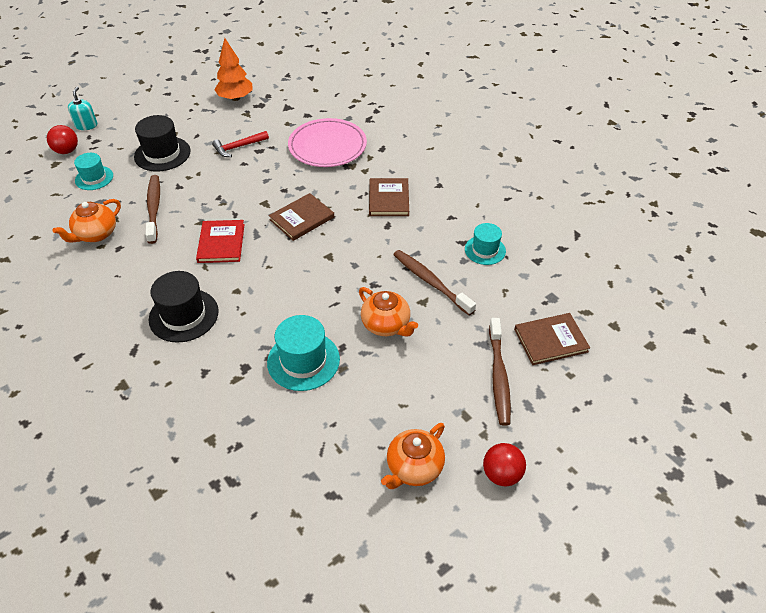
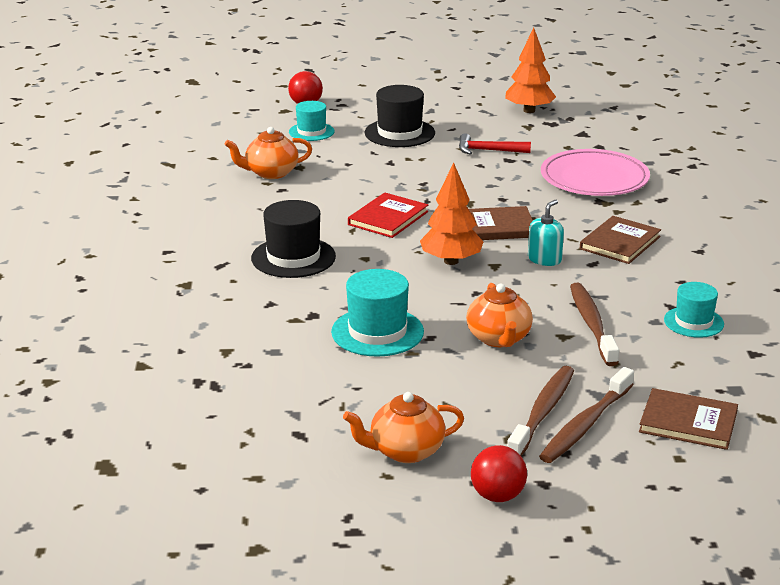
camera: 35 degrees right, 20 degrees down
turquoise soap dispenser [68,87,97,130] -> turquoise soap dispenser moved to [528,200,564,266]
brown toothbrush [146,175,160,244] -> brown toothbrush moved to [507,366,574,456]
none -> orange tree [420,163,483,265]

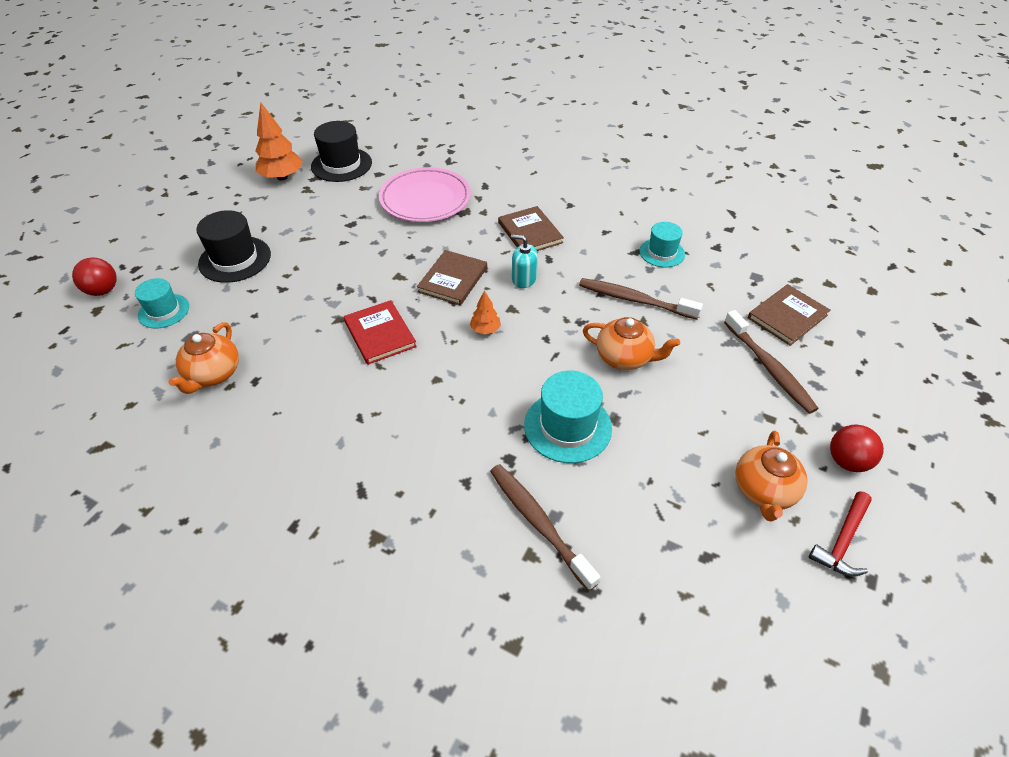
camera: 60 degrees left, 20 degrees up
black hat [251,200,336,278] -> black hat moved to [311,121,372,182]
orange tree [420,163,483,265] -> orange tree [470,290,501,334], size x0.53
red hammer [459,133,531,155] -> red hammer moved to [809,491,872,577]
brown toothbrush [507,366,574,456] -> brown toothbrush moved to [490,464,600,591]
turquoise soap dispenser [528,200,564,266] -> turquoise soap dispenser turned 45 degrees counterclockwise [511,234,538,288]

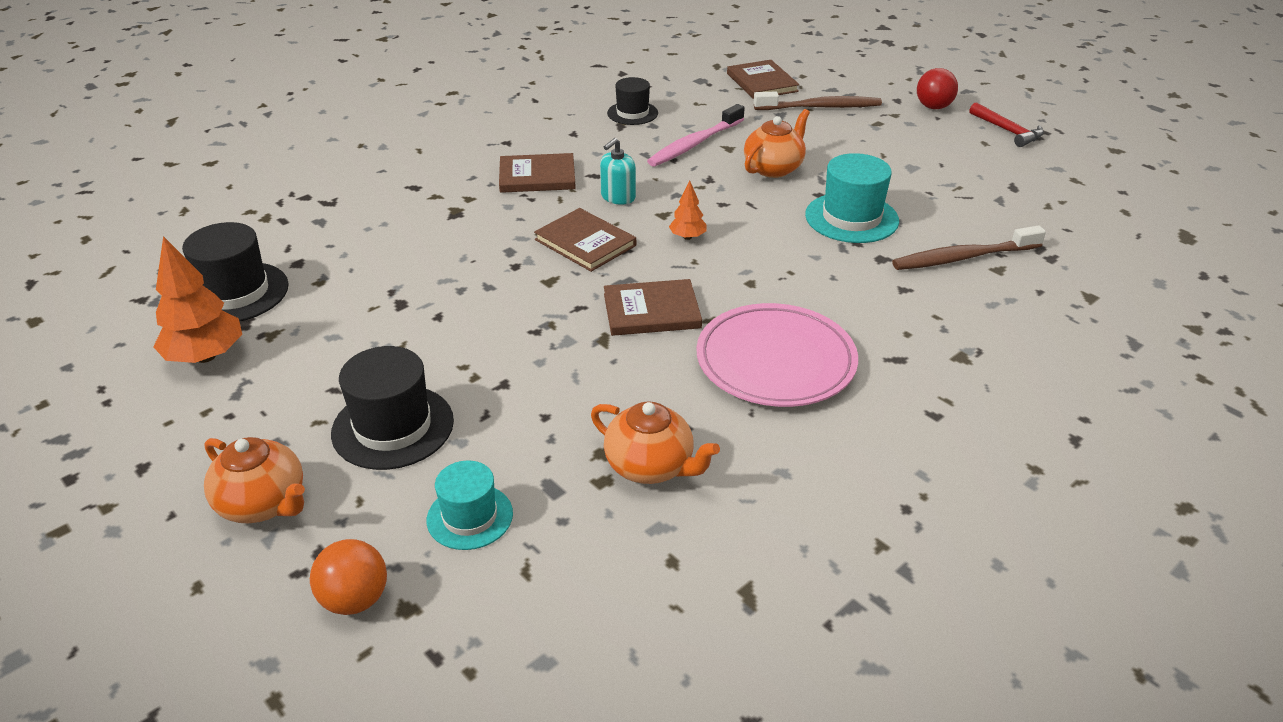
camera: 70 degrees left, 10 degrees down
red ball [72,257,117,296] -> orange ball [310,539,387,615]
red book [344,300,417,365] -> brown book [604,279,702,336]
pink plate [379,167,471,222] -> pink plate moved to [696,303,858,407]
brown toothbrush [579,278,703,319] -> pink toothbrush [647,104,745,166]
turquoise hat [640,222,685,267] -> black hat [607,77,658,125]
orange teapot [735,431,807,522] -> orange teapot moved to [204,437,305,523]

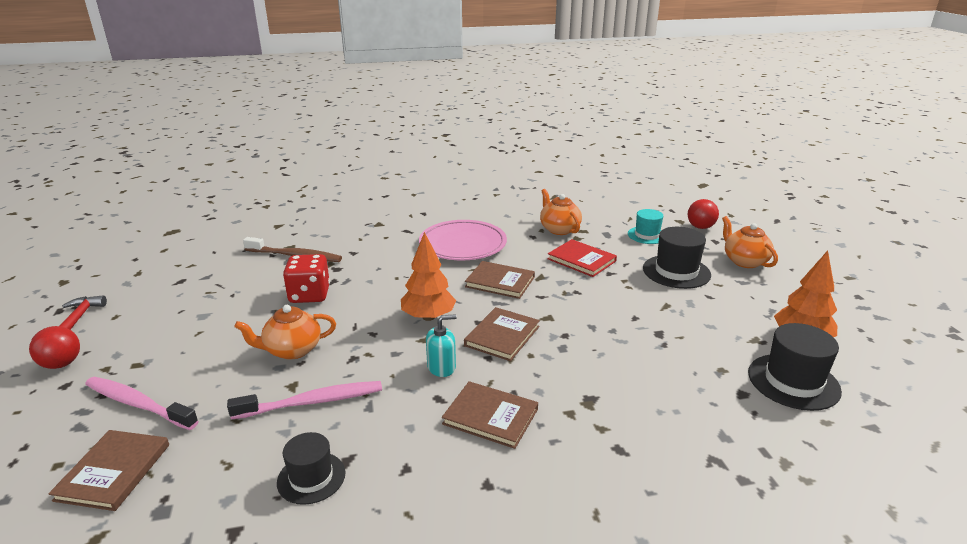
camera: 150 degrees left, 10 degrees down
orange ball [310,539,387,615] -> red ball [688,199,719,229]
brown book [534,208,636,272] -> brown book turned 45 degrees clockwise [464,307,540,361]
orange tree [669,180,707,240] -> orange tree [401,232,456,321], size x1.87
brown toothbrush [754,91,882,110] -> pink toothbrush [85,377,199,430]
turquoise hat [805,153,899,243] -> red dice [283,254,330,303]
none -> red book [547,239,617,277]

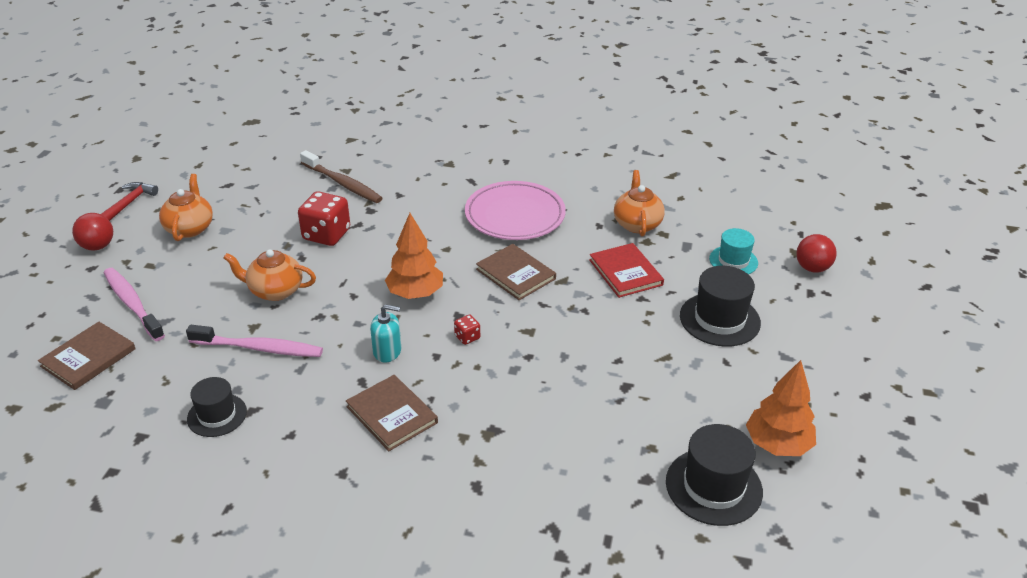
camera: 25 degrees right, 10 degrees up
brown book [464,307,540,361] -> red dice [454,315,480,345]
orange teapot [722,216,778,268] -> orange teapot moved to [159,174,213,241]

